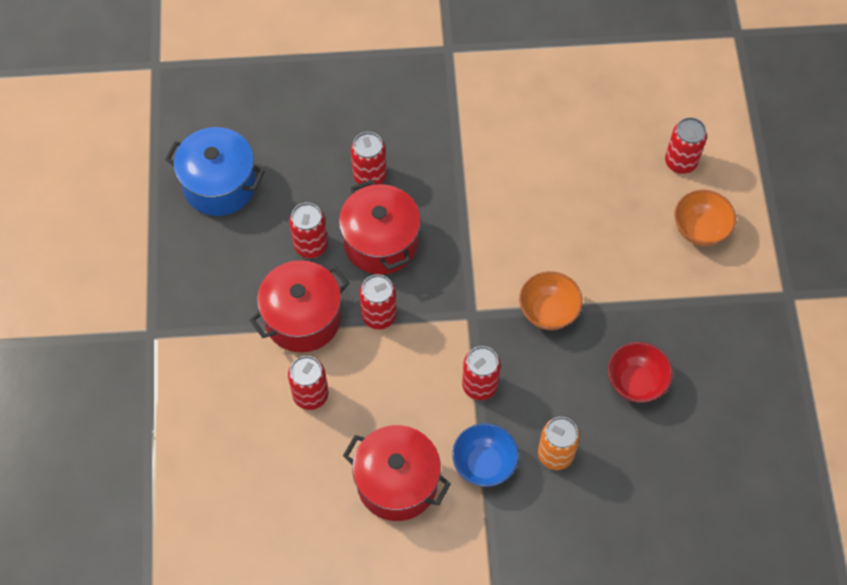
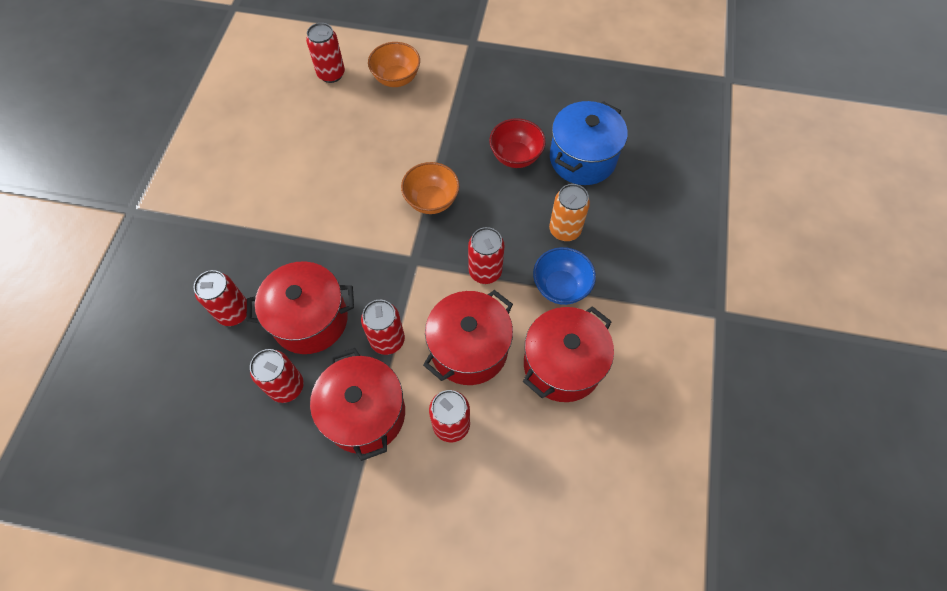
camera: 75 degrees left, 0 degrees up
blue pot [165,127,265,216] -> blue pot moved to [550,101,628,185]
none -> red pot [423,290,513,385]

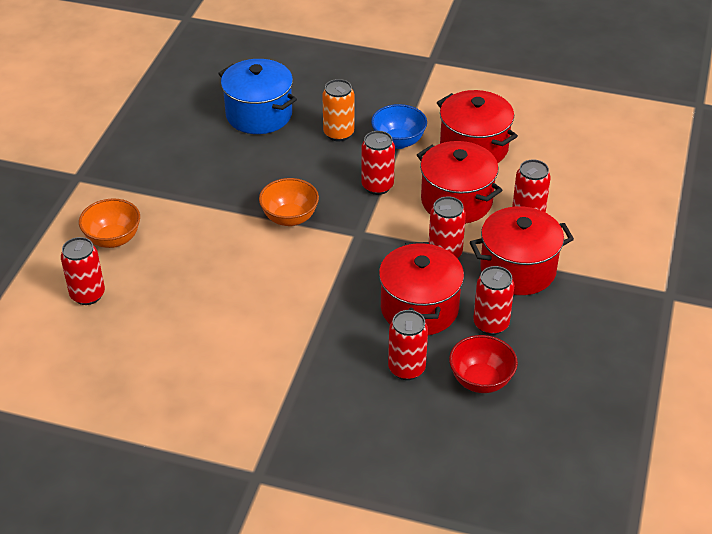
camera: 85 degrees left, 20 degrees down
red bowl [489,118,546,168] -> red bowl moved to [449,335,518,393]

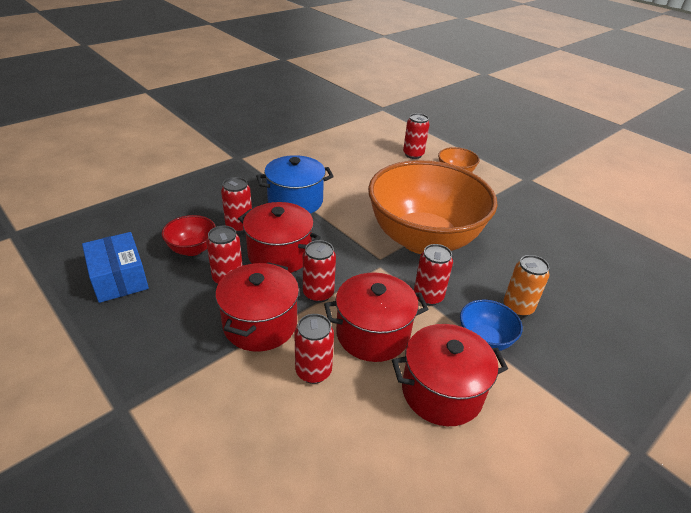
camera: 120 degrees right, 5 degrees down
blue pot [218,59,297,134] -> blue pot moved to [256,155,334,214]
orange bowl [259,178,319,226] -> orange bowl [368,160,497,254], size x2.48
none -> blue box [82,232,149,303]

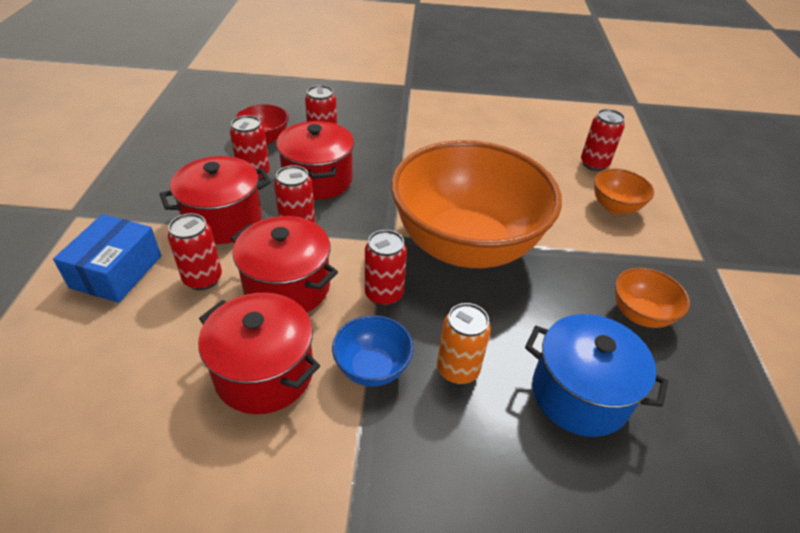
camera: 45 degrees right, 5 degrees up
blue box [82,232,149,303] -> blue box moved to [53,214,161,303]
blue pot [256,155,334,214] -> blue pot moved to [525,314,668,437]
none -> orange bowl [615,268,690,328]

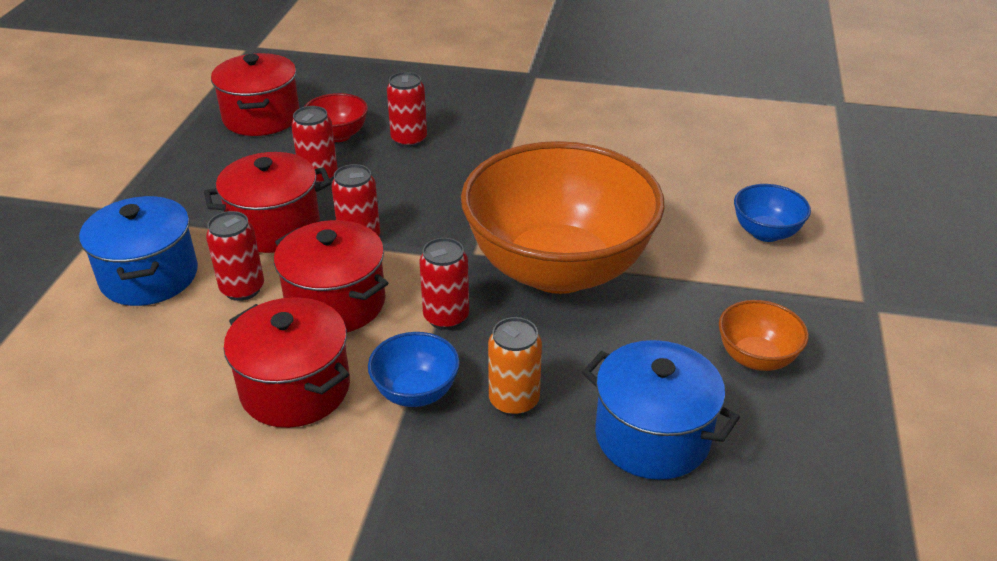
camera: 10 degrees right, 5 degrees down
blue box [53,214,161,303] -> blue pot [79,196,198,306]
red pot [276,121,354,200] -> red pot moved to [211,53,300,136]
red can [581,109,625,171] -> none
orange bowl [594,168,654,214] -> blue bowl [734,184,811,242]

